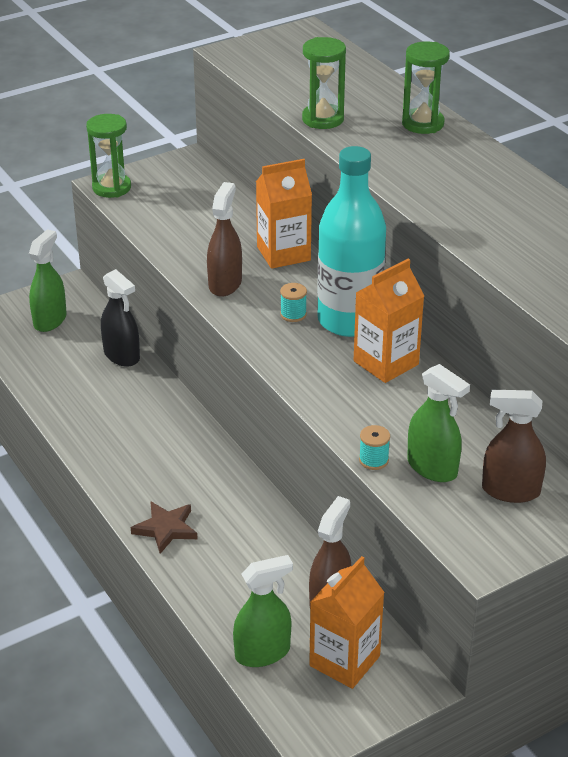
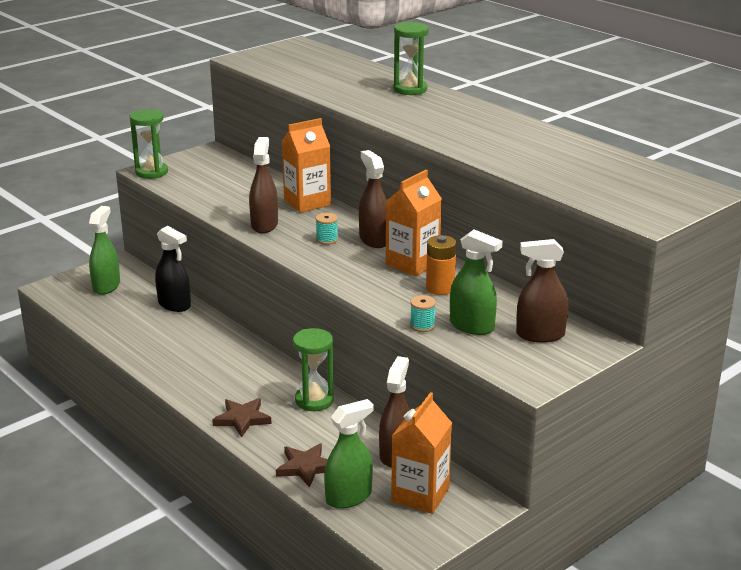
camera: 10 degrees left, 10 degrees down
green hourglass [302,37,346,129] -> green hourglass moved to [293,328,334,411]
turquoise bottle [317,146,386,337] -> brown spray bottle [359,150,387,248]
none -> brown star [276,443,328,488]
none -> orange battery [426,235,456,295]

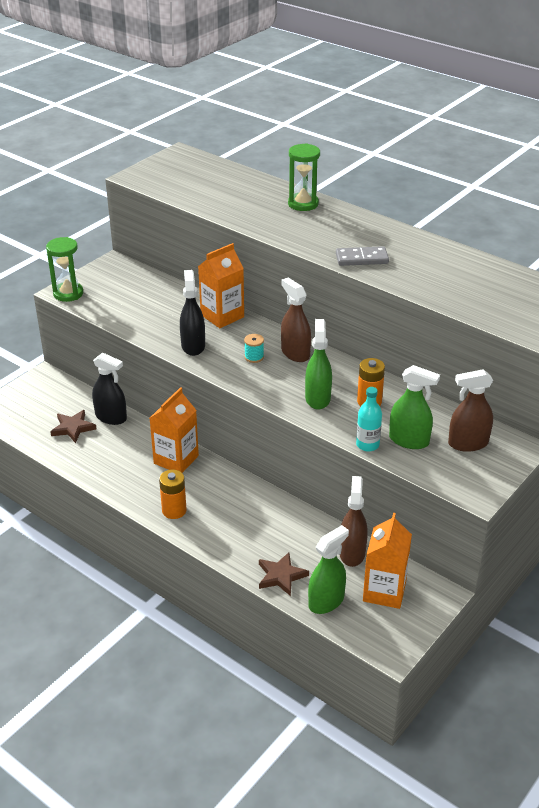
camera: 10 degrees left, 10 degrees up
green spray bottle [89,206,120,295] -> green spray bottle moved to [305,319,332,410]
brown star [212,398,272,437] -> brown star moved to [50,410,97,443]
brown spray bottle [249,137,278,233] -> black spray bottle [180,270,205,356]
green hourglass [293,328,334,411] -> none
orange carton [386,170,442,276] -> orange carton moved to [150,387,199,473]
turquoise spool [410,295,436,332] -> turquoise bottle [356,387,382,451]
none -> orange battery [159,470,186,519]
none -> grey domino [336,246,389,266]

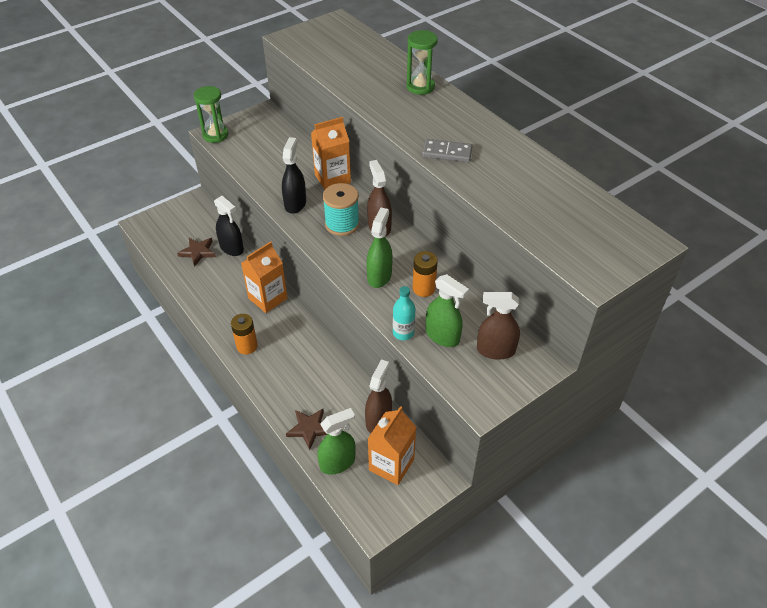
camera: 15 degrees right, 10 degrees up
turquoise spool [244,334,264,363] -> turquoise spool [323,183,360,236], size x1.97

